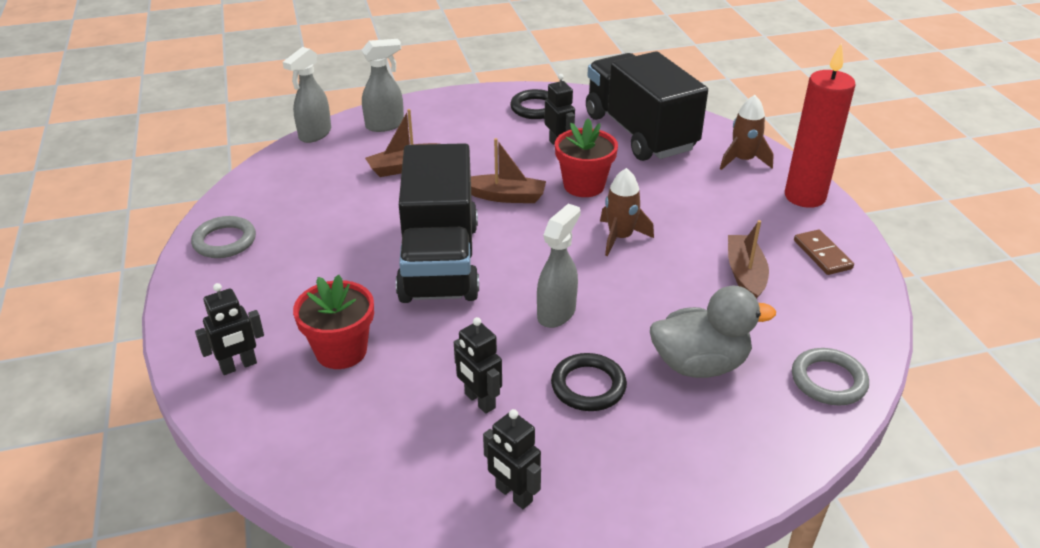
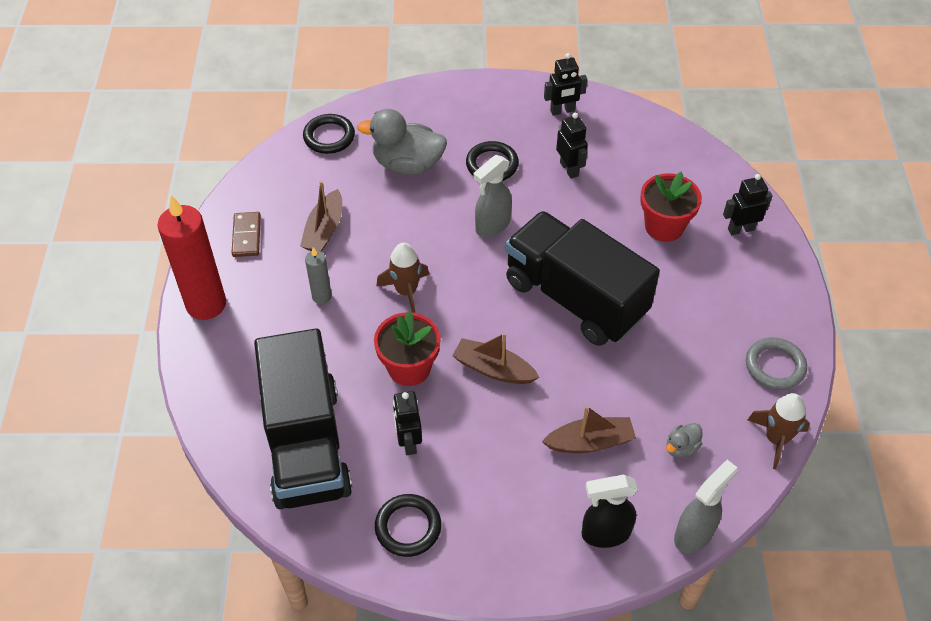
camera: 165 degrees left, 15 degrees up
grey spray bottle [361,39,404,132] -> black spray bottle [582,474,638,548]
black truck [396,143,479,303] -> black truck turned 60 degrees counterclockwise [505,211,660,346]
black robot [483,409,541,509] -> black robot turned 105 degrees clockwise [544,53,587,116]
brown rocket [720,95,774,170] -> brown rocket moved to [747,393,810,469]
grey ring [792,348,869,406] -> black ring [303,114,355,154]
none -> grey candle [305,247,332,304]
none -> grey duck [666,423,703,458]

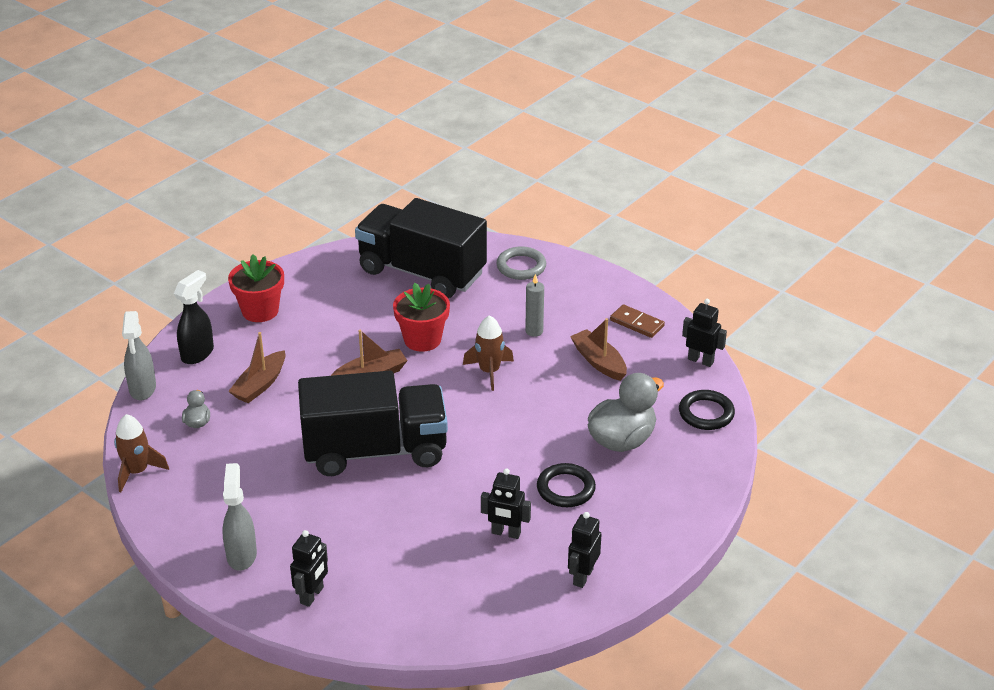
camera: 130 degrees right, 15 degrees down
red candle [157,195,226,320] -> none
black ring [375,494,441,557] -> none
black robot [393,391,422,455] -> black robot moved to [682,299,727,367]
grey spray bottle [473,155,512,237] -> grey spray bottle moved to [222,463,257,571]
red flower pot [641,172,702,242] -> red flower pot moved to [228,254,284,322]
grey ring [746,337,807,390] -> grey ring moved to [497,246,546,280]

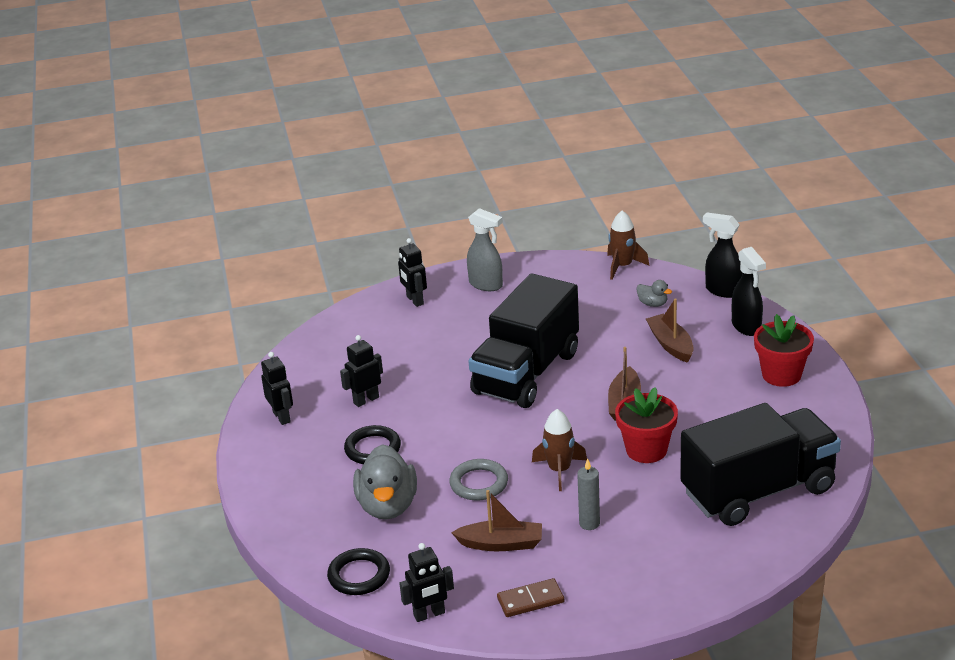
camera: 130 degrees right, 5 degrees down
grey spray bottle [122,311,156,400] -> black spray bottle [703,213,743,298]
grey ring [497,246,546,280] -> grey ring moved to [449,459,508,501]

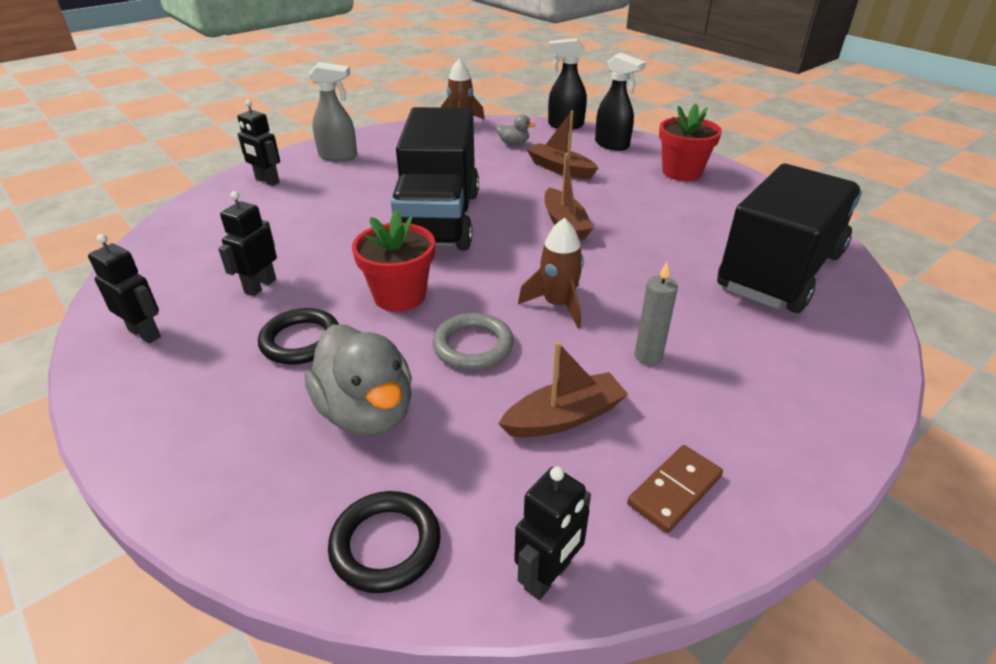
camera: 30 degrees left, 5 degrees up
red flower pot [615,387,678,463] -> red flower pot moved to [352,210,435,312]

